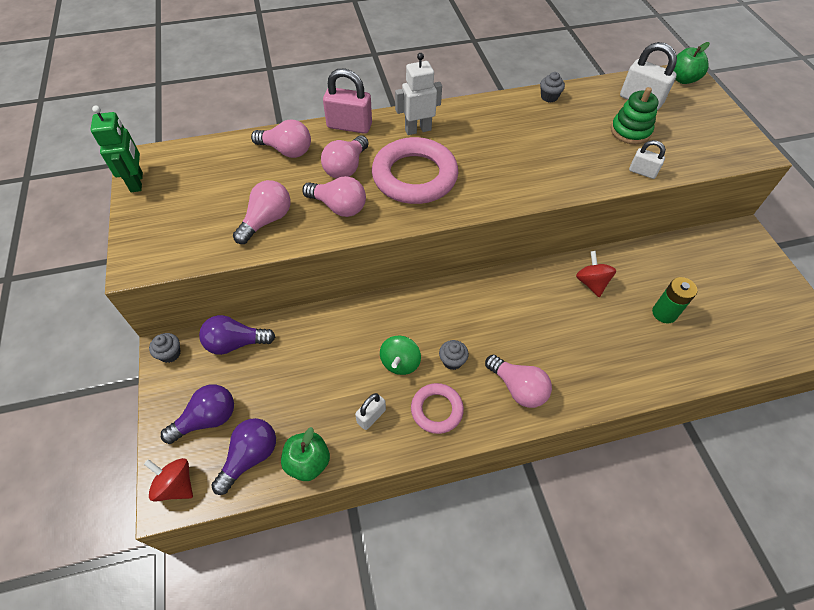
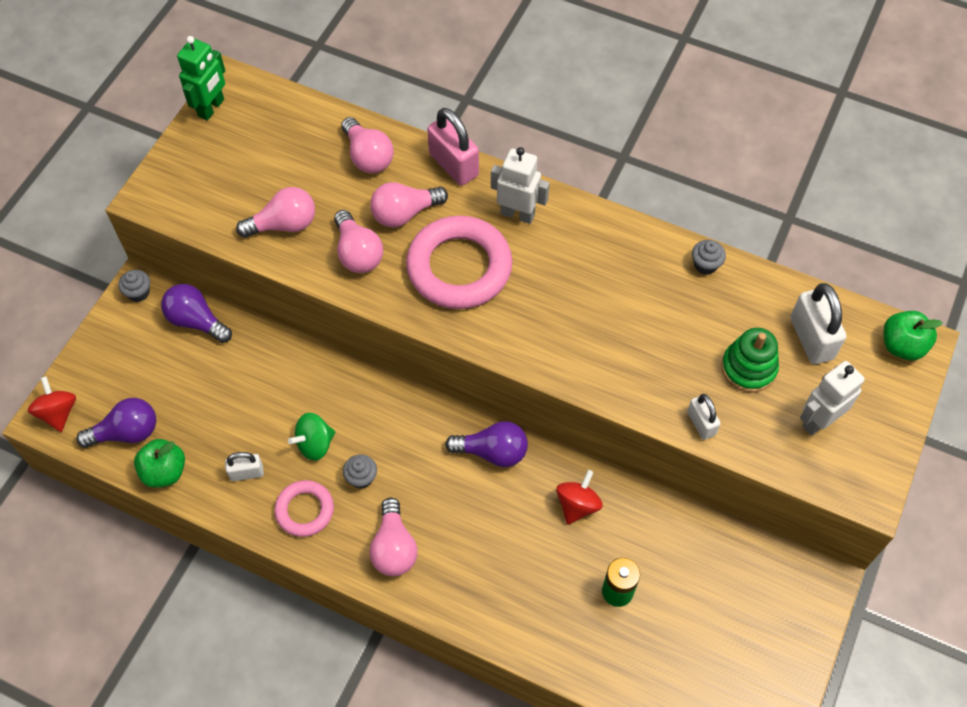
camera: 40 degrees right, 5 degrees up
purple light bulb [161,384,234,444] -> purple light bulb moved to [445,421,528,467]
none -> white robot [800,361,865,436]

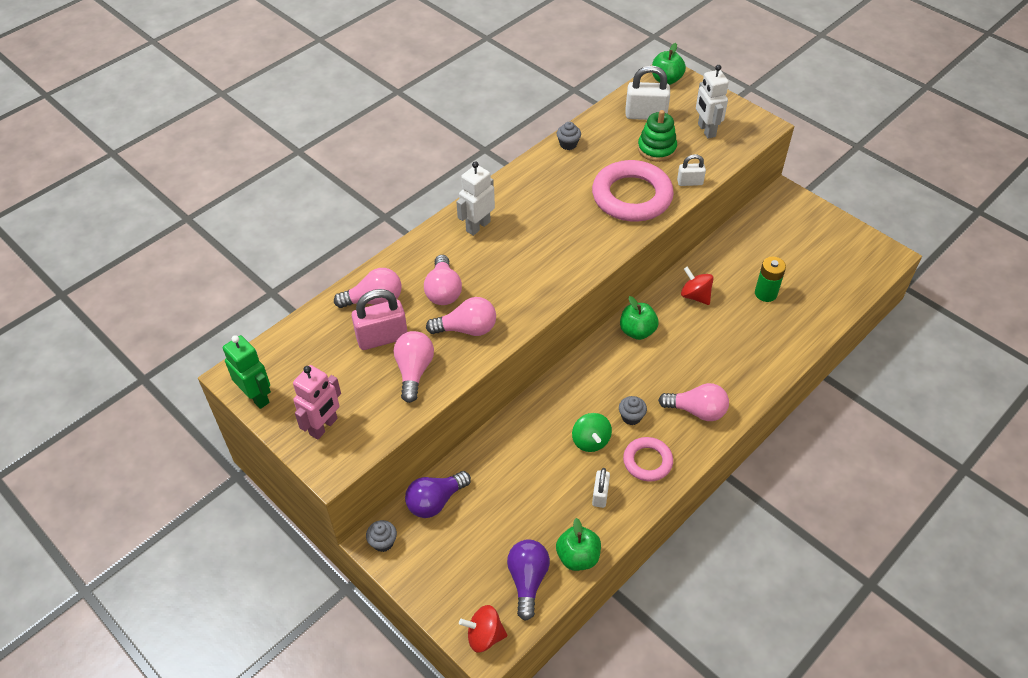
camera: 70 degrees left, 10 degrees down
pink ring [406,216,513,309] -> pink ring moved to [592,160,674,222]
pink padlock [427,108,479,186] -> pink padlock moved to [352,289,408,350]
purple light bulb [445,421,528,467] -> green apple [620,296,659,340]
none -> pink robot [293,365,341,440]

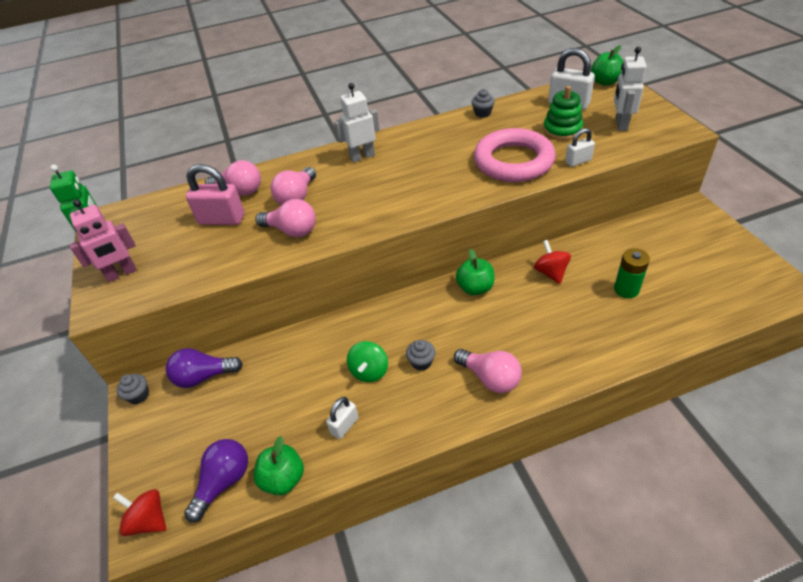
camera: 30 degrees right, 5 degrees down
pink light bulb [394,331,434,403] -> none
pink ring [623,437,673,482] -> none
white padlock [677,154,706,186] -> white padlock turned 45 degrees counterclockwise [565,128,595,167]

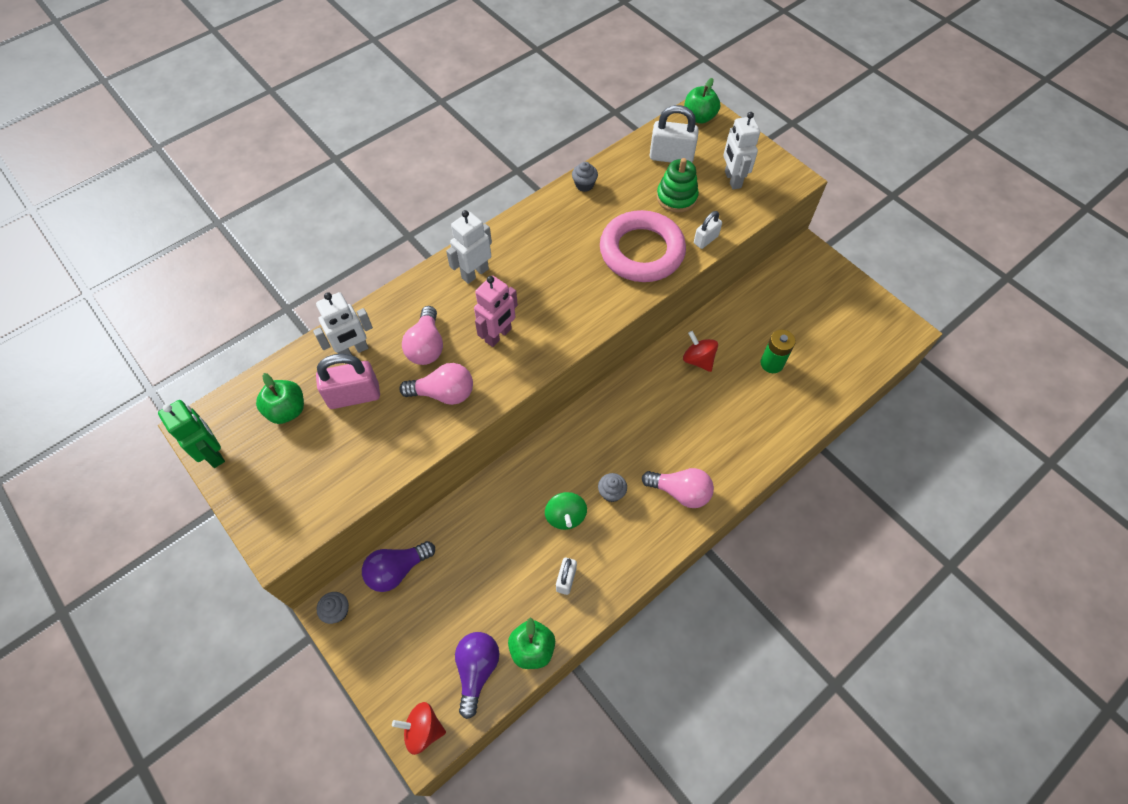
camera: 25 degrees left, 15 degrees up
pink robot [70,199,137,282] -> pink robot moved to [474,276,518,347]
pink light bulb [205,160,261,196] -> white robot [313,292,373,355]
green apple [456,249,495,295] -> green apple moved to [256,373,304,424]

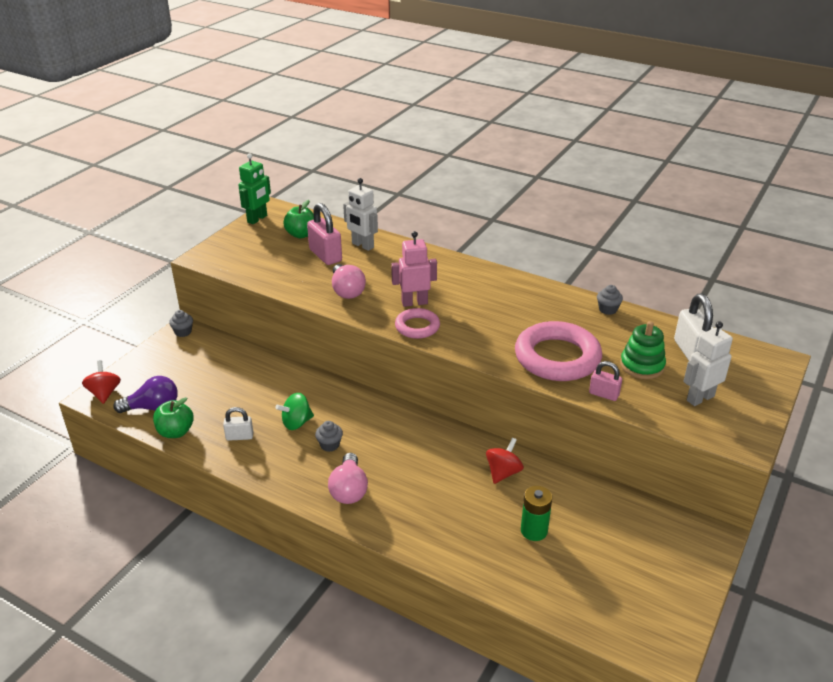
camera: 70 degrees right, 25 degrees down
purple light bulb [362,541,435,592] -> none
pink light bulb [402,306,443,365] -> none
white robot [446,210,492,284] -> none
pink robot [474,276,518,347] -> pink robot turned 150 degrees clockwise [391,231,437,307]
green apple [684,78,720,124] -> none
white padlock [694,211,722,249] -> pink padlock [589,361,622,401]
none -> pink ring [395,308,440,339]

